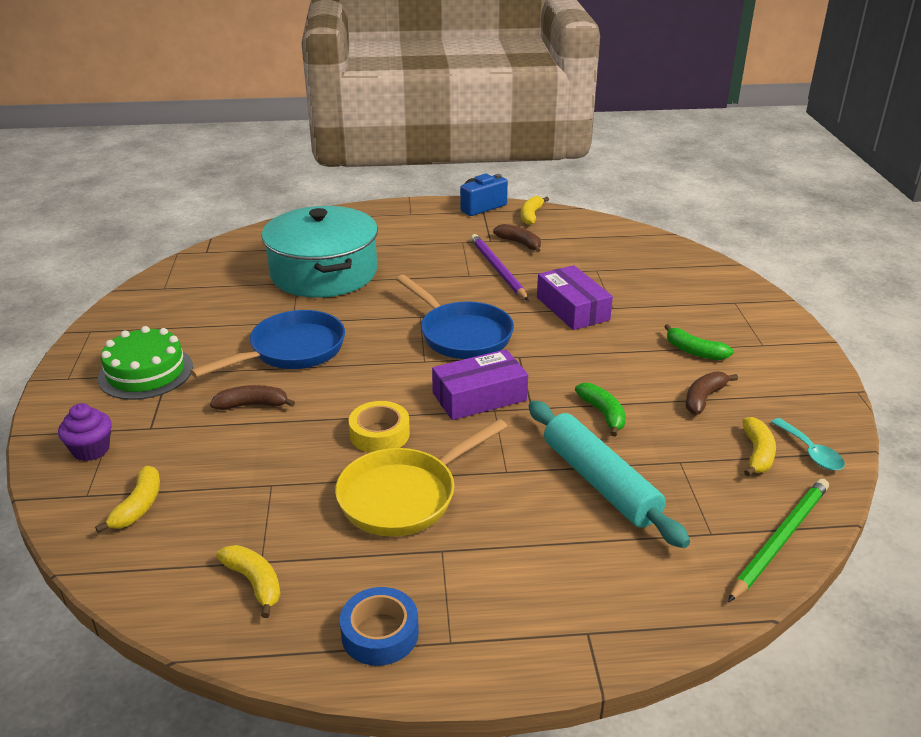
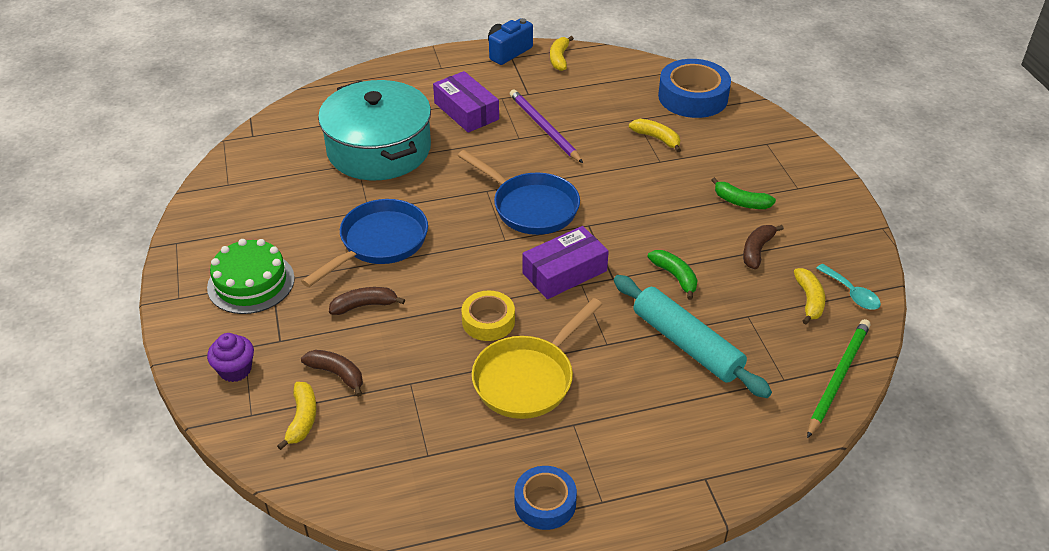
camera: 10 degrees left, 10 degrees up
yellow banana [216,545,281,618] -> yellow banana moved to [629,119,681,152]
brown banana [493,224,541,252] -> brown banana moved to [301,350,363,397]
purple box [537,265,613,330] -> purple box moved to [433,71,499,133]
none -> blue tape [658,59,731,118]

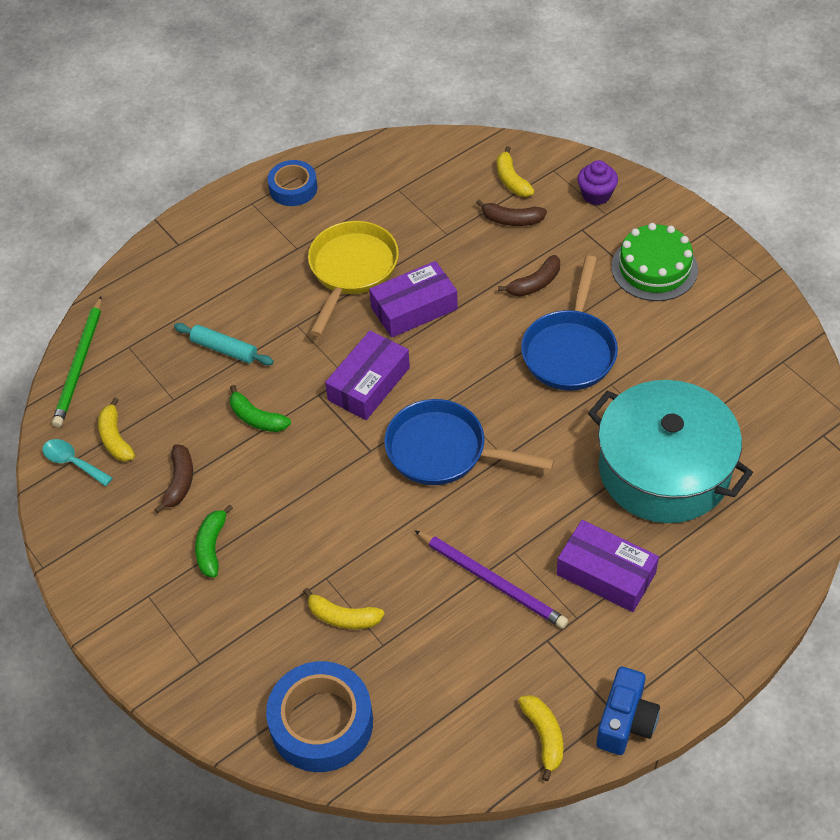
camera: 160 degrees right, 10 degrees up
yellow tape [461,290,515,341] -> purple box [369,261,458,338]
turquoise rolling pin [614,275,772,398] -> turquoise rolling pin [174,323,274,365], size x0.57
green banana [711,177,776,209] -> green banana turned 90 degrees counterclockwise [195,504,233,578]

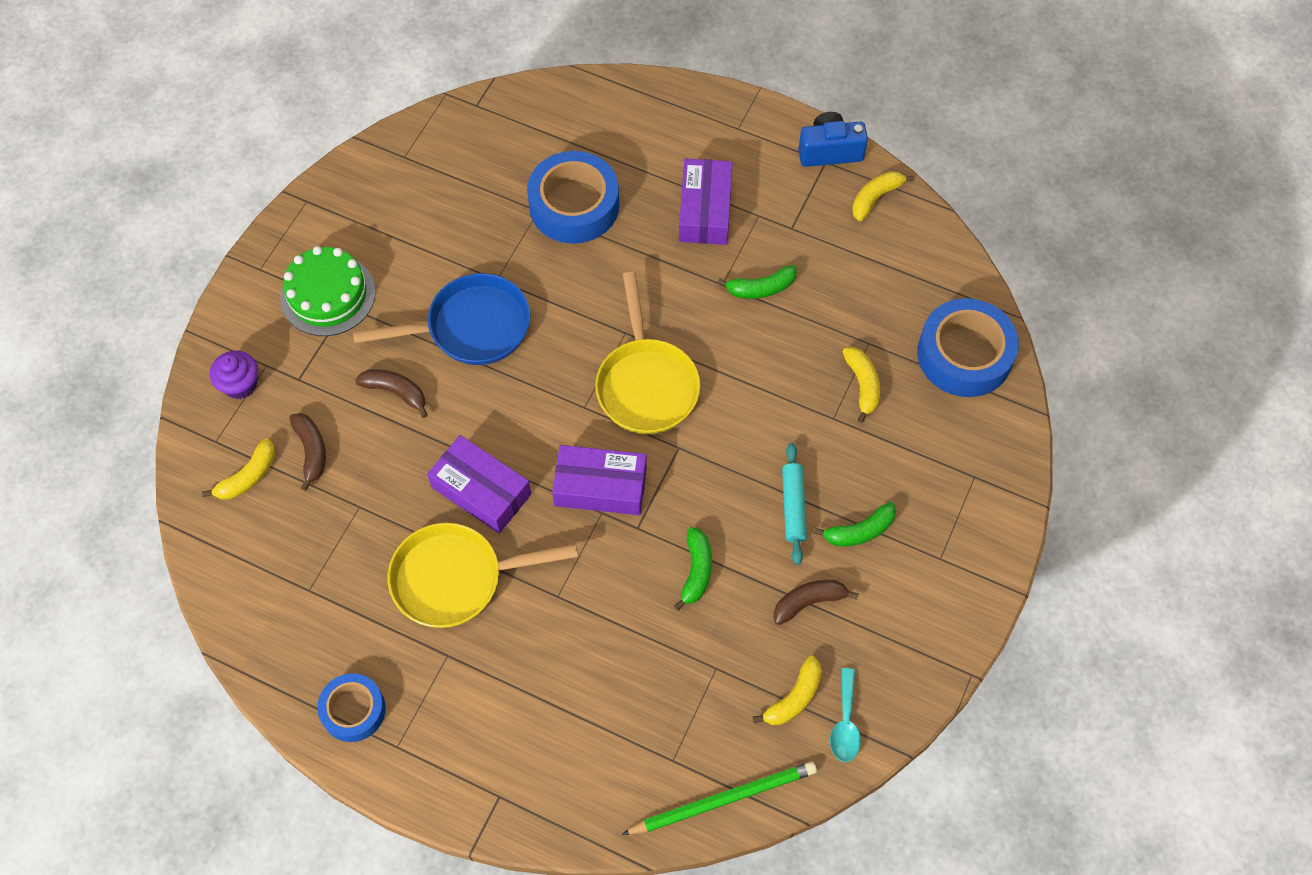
camera: 120 degrees left, 10 degrees up
turquoise rolling pin [174,323,274,365] -> turquoise rolling pin moved to [782,443,807,565]
blue pan [384,399,554,485] -> yellow pan [595,272,700,434]
purple pencil [414,530,568,629] -> green banana [717,265,797,299]
turquoise pot [588,380,753,523] -> blue tape [527,151,619,244]

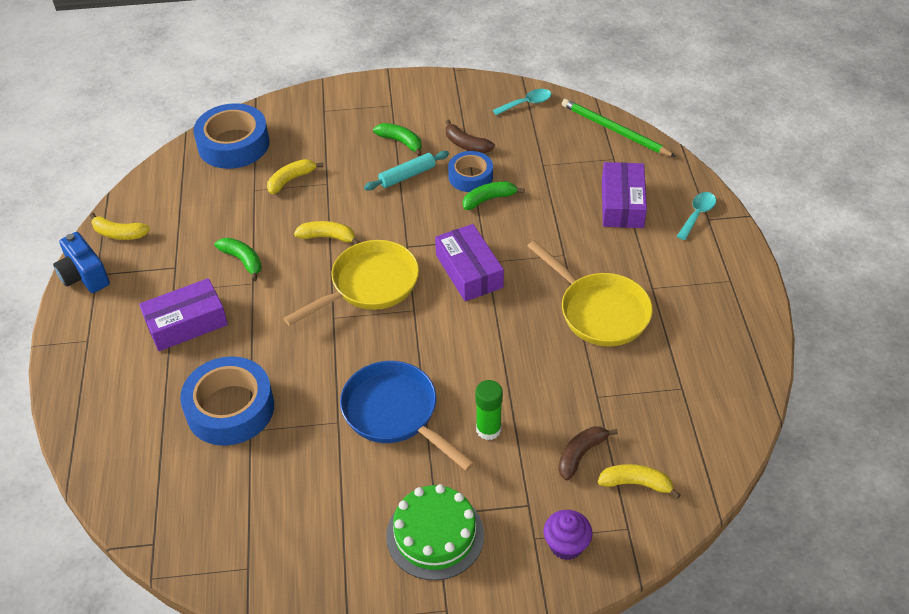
camera: 120 degrees left, 15 degrees down
blue tape [317,673,386,742] -> blue tape moved to [448,151,493,192]
brown banana [355,369,428,418] -> green glue stick [475,380,503,440]
purple box [427,435,531,533] -> purple box moved to [602,162,647,228]
yellow banana [753,656,822,725] -> yellow banana moved to [294,221,360,244]
none -> turquoise spoon [677,192,716,240]

